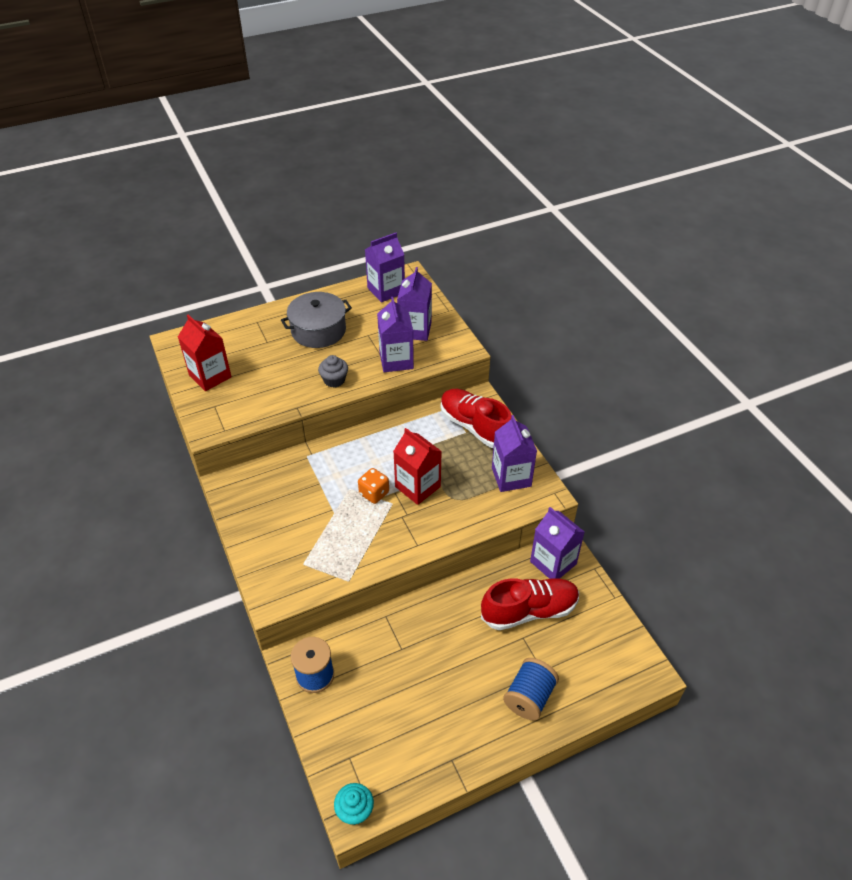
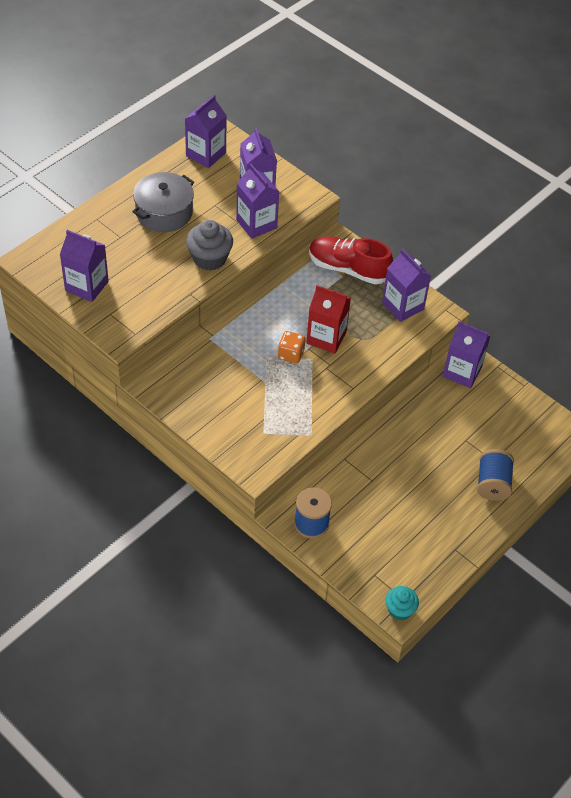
camera: 25 degrees left, 5 degrees up
red carton [178,315,232,391] -> purple carton [60,230,109,302]
grey cupcake [318,355,348,388] -> grey cupcake [186,220,233,271], size x1.57
red shoe [481,578,579,630] -> none

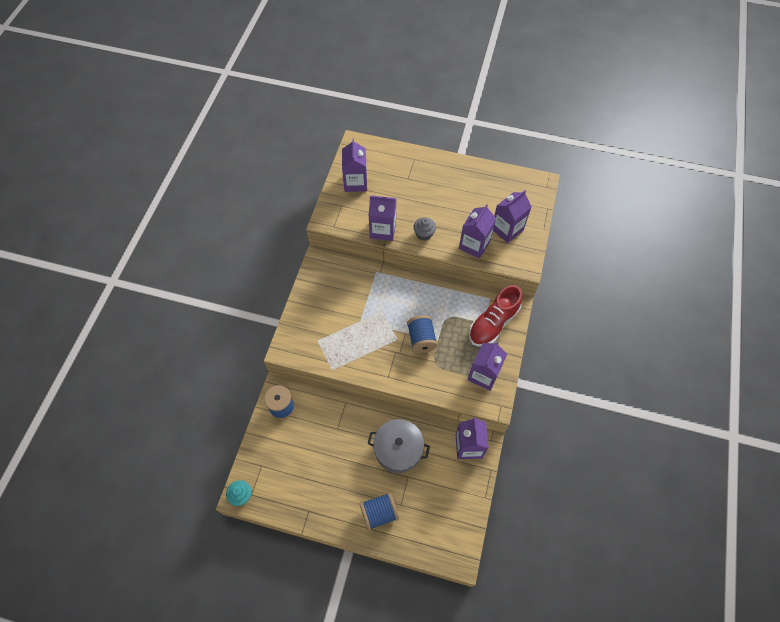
camera: 65 degrees right, 10 degrees up
grey pot [132,172,194,232] -> grey pot moved to [367,419,430,473]
purple carton [185,95,227,168] -> purple carton moved to [368,196,396,241]
grey cupcake [186,220,233,271] -> grey cupcake [413,217,436,241], size x0.64
orange dice [278,331,305,364] -> none
red carton [306,285,351,354] -> blue spool [407,315,438,353]
red shoe [309,236,393,284] -> red shoe turned 135 degrees counterclockwise [469,285,522,346]

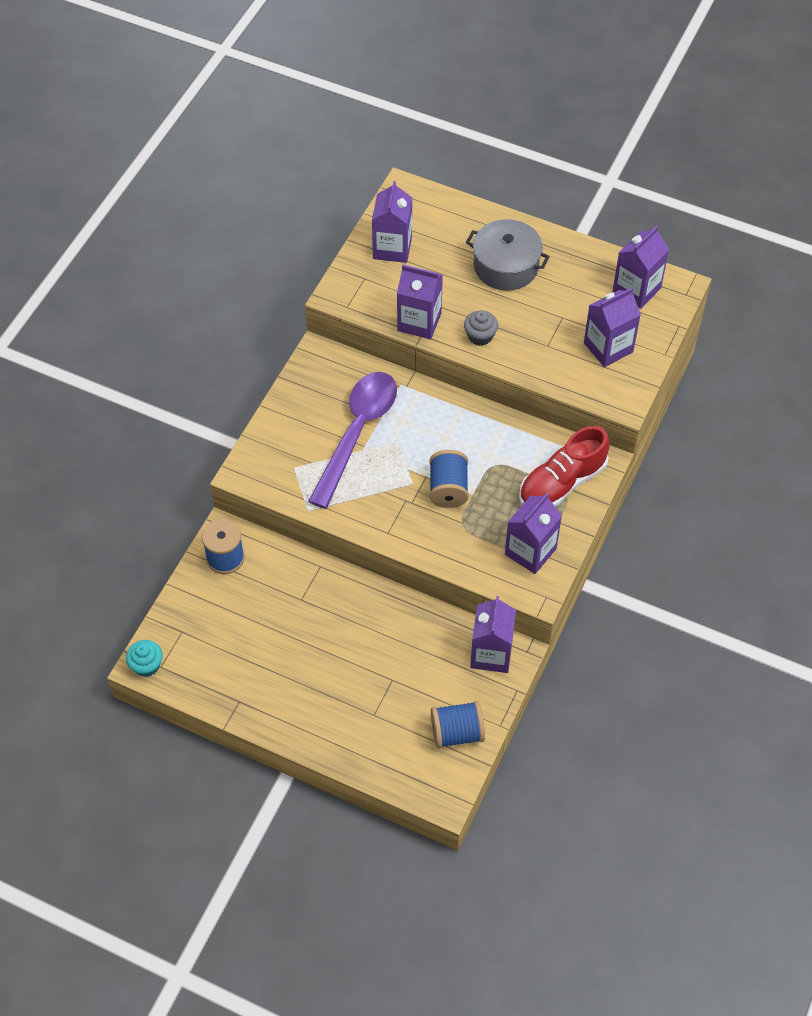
camera: 10 degrees right, 5 degrees down
blue spool [360,492,399,531] -> blue spool moved to [431,701,485,749]
grey pot [367,419,430,473] -> grey pot moved to [466,219,550,291]
purple carton [459,204,496,259] -> purple carton moved to [613,226,669,309]
none -> purple spoon [308,372,397,509]

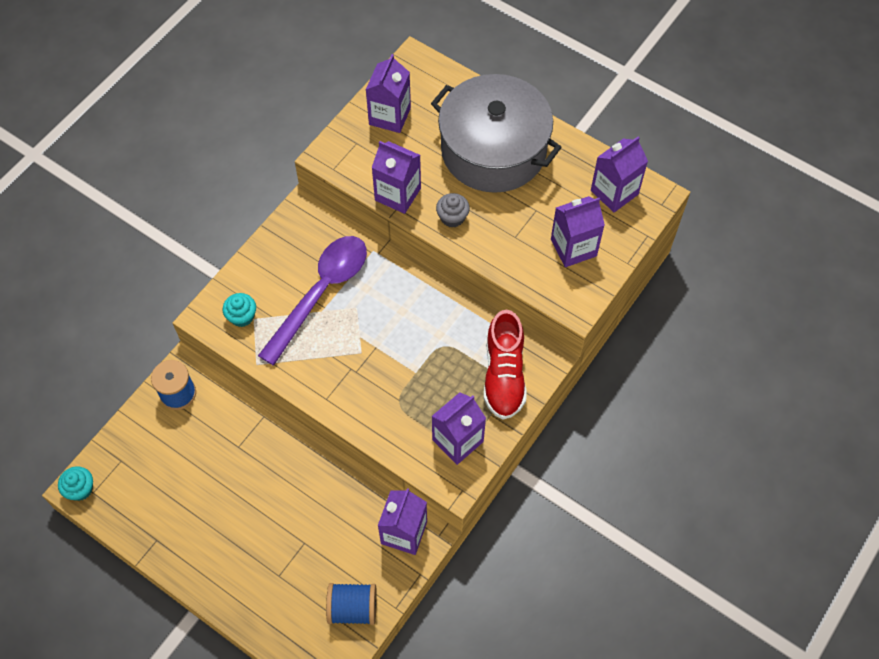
camera: 10 degrees right, 5 degrees up
blue spool [429,450,469,508] -> none
grey pot [466,219,550,291] -> grey pot [431,74,562,193], size x1.66
red shoe [519,426,610,507] -> red shoe turned 60 degrees counterclockwise [484,310,527,420]
none -> turquoise cupcake [223,293,256,327]

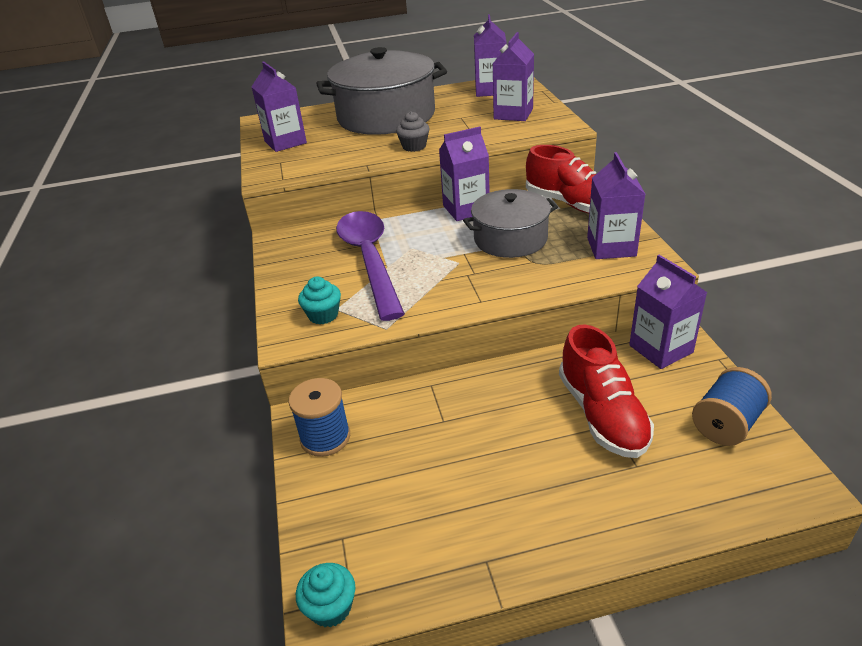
camera: 45 degrees left, 25 degrees down
purple carton [372,141,421,214] -> purple carton moved to [439,127,490,221]
none -> grey pot [463,189,558,258]
none -> red shoe [559,324,654,458]

